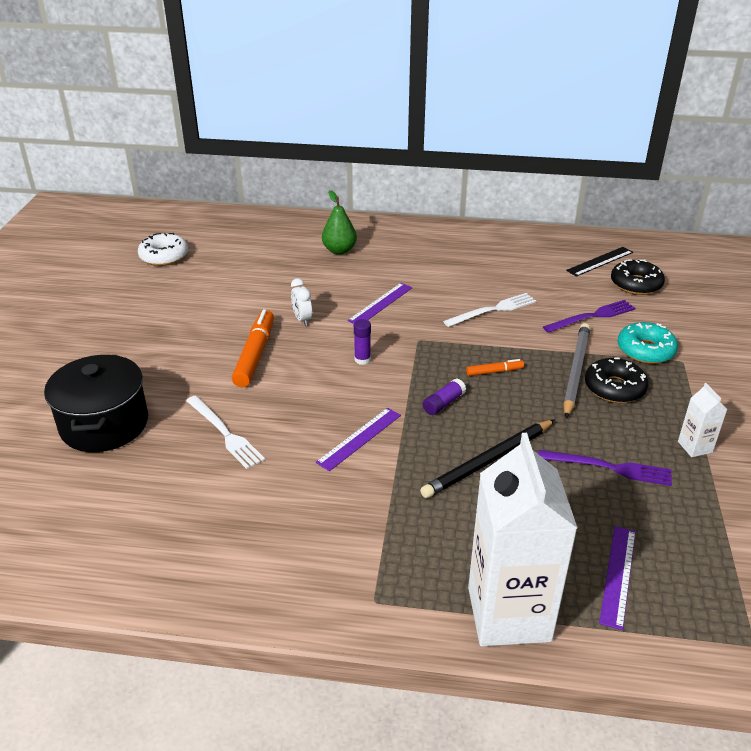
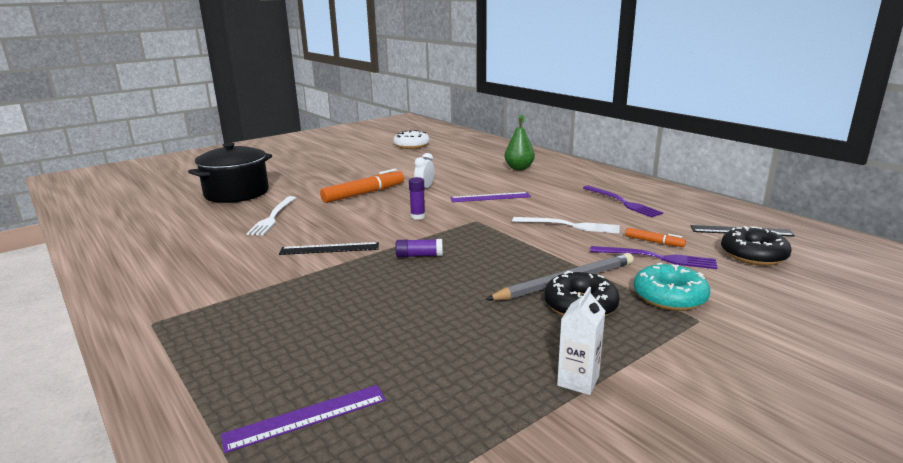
camera: 45 degrees right, 15 degrees down
purple ruler [316,408,401,471] -> black ruler [279,242,379,255]
black pencil [420,419,555,498] -> none
orange marker [466,359,524,376] -> orange marker moved to [625,228,686,247]
white carton [468,433,578,646] -> none
purple fork [538,450,672,486] -> purple fork moved to [583,185,663,217]

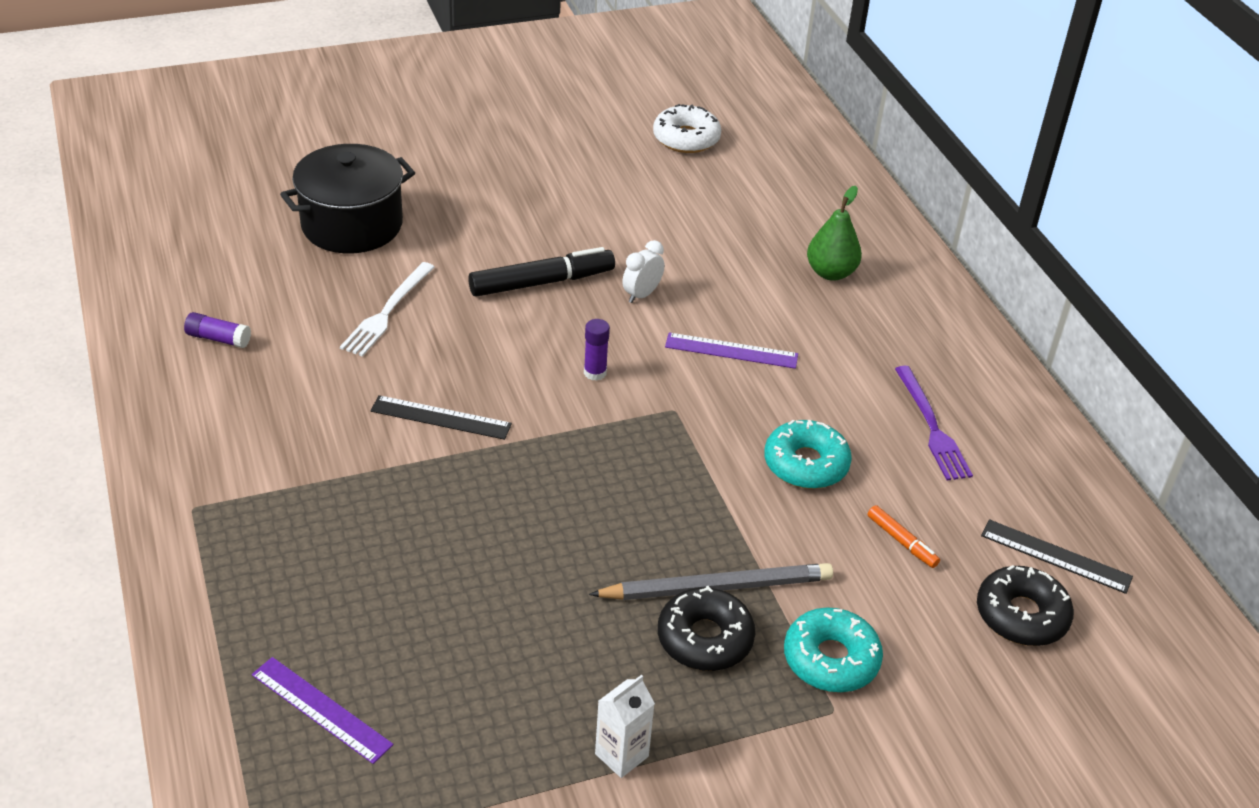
camera: 15 degrees right, 20 degrees up
purple ruler [221,385,386,453] -> purple ruler turned 45 degrees clockwise [252,657,393,764]
orange marker [320,169,404,203] -> black marker [468,247,615,297]
purple glue stick [396,239,443,258] -> purple glue stick moved to [184,312,251,348]
white fork [512,217,620,234] -> turquoise donut [764,420,852,489]
purple fork [590,246,718,269] -> none

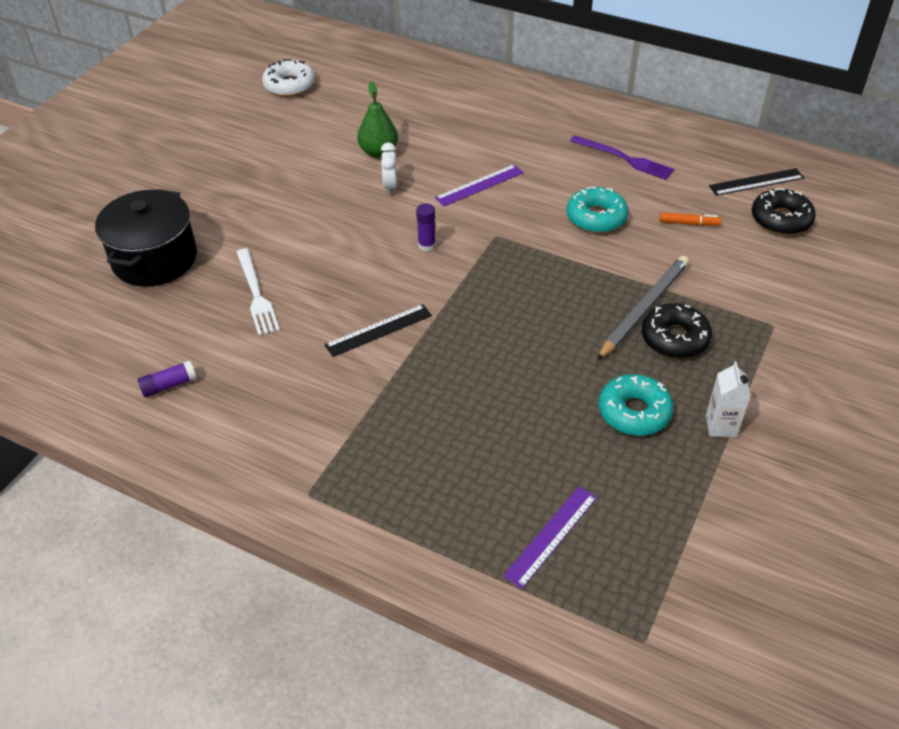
camera: 40 degrees left, 5 degrees up
purple ruler [252,657,393,764] -> purple ruler turned 45 degrees counterclockwise [503,486,597,589]
black marker [468,247,615,297] -> none
turquoise donut [784,607,883,692] -> turquoise donut moved to [599,374,673,436]
green pear [807,186,862,281] -> green pear moved to [357,82,398,158]

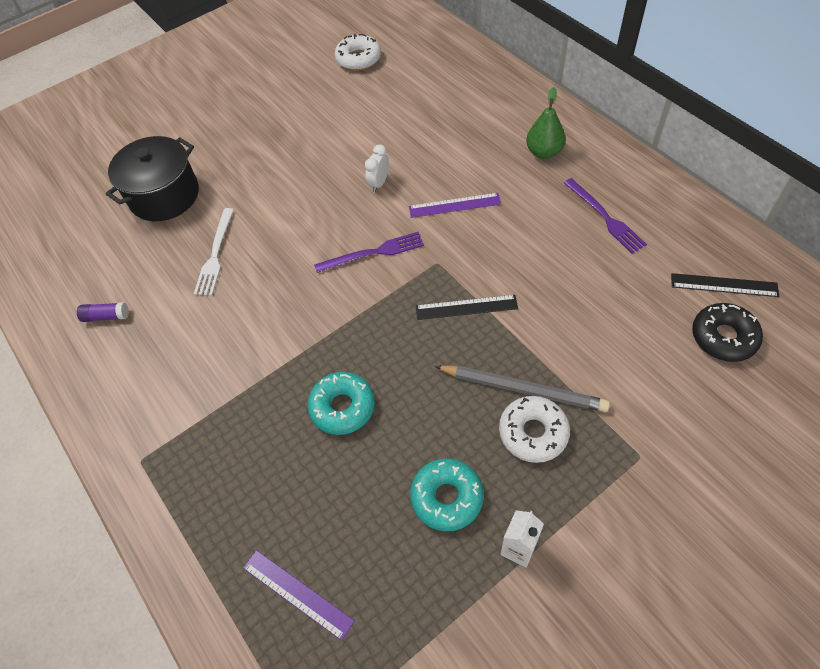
camera: 30 degrees right, 10 degrees up
black ruler [324,304,432,357] -> black ruler moved to [416,295,518,320]
green pear [357,82,398,158] -> green pear moved to [526,87,566,159]
purple glue stick [416,204,436,251] -> purple fork [314,232,424,273]
purple ruler [503,486,597,589] -> purple ruler turned 60 degrees clockwise [243,550,355,641]
turquoise donut [566,187,628,233] -> turquoise donut moved to [307,372,375,435]
grey pencil [597,256,689,360] -> grey pencil turned 45 degrees clockwise [435,365,610,412]
black donut [642,303,712,359] -> white donut [499,396,570,463]
orange marker [659,212,721,226] -> none

